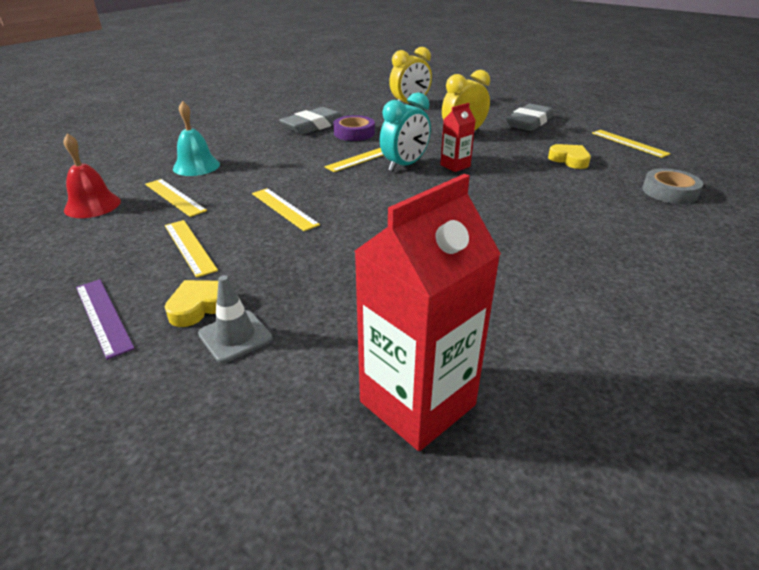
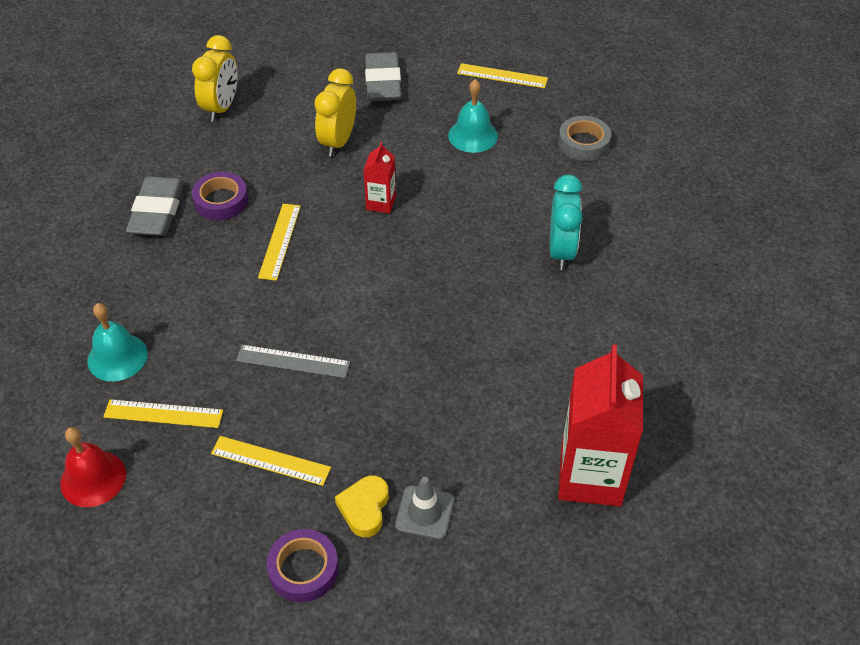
camera: 40 degrees left, 15 degrees up
purple ruler [76,279,135,360] -> purple tape [266,529,339,602]
yellow ruler [252,188,320,231] -> grey ruler [236,345,350,378]
turquoise clock [380,92,431,172] -> turquoise clock moved to [550,175,583,270]
yellow heart [548,144,591,169] -> turquoise bell [448,79,498,153]

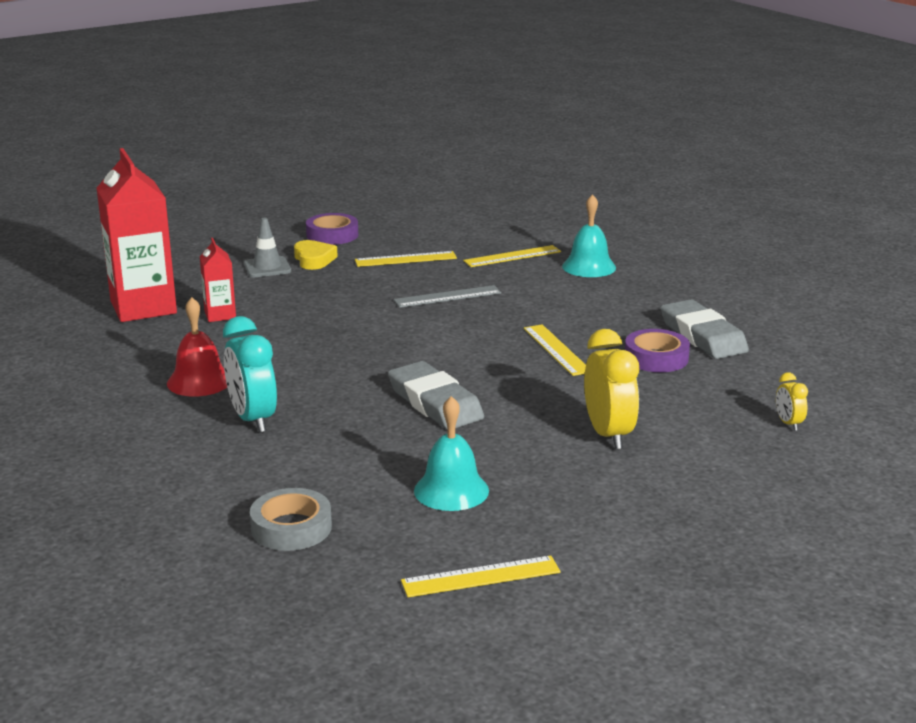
camera: 150 degrees right, 25 degrees down
red bell [60,427,126,507] -> red bell moved to [167,297,227,397]
yellow clock [192,35,238,122] -> yellow clock [776,372,808,431], size x0.50
red carton [364,142,396,214] -> red carton moved to [200,238,236,322]
grey eraser [365,52,401,101] -> grey eraser moved to [388,361,484,430]

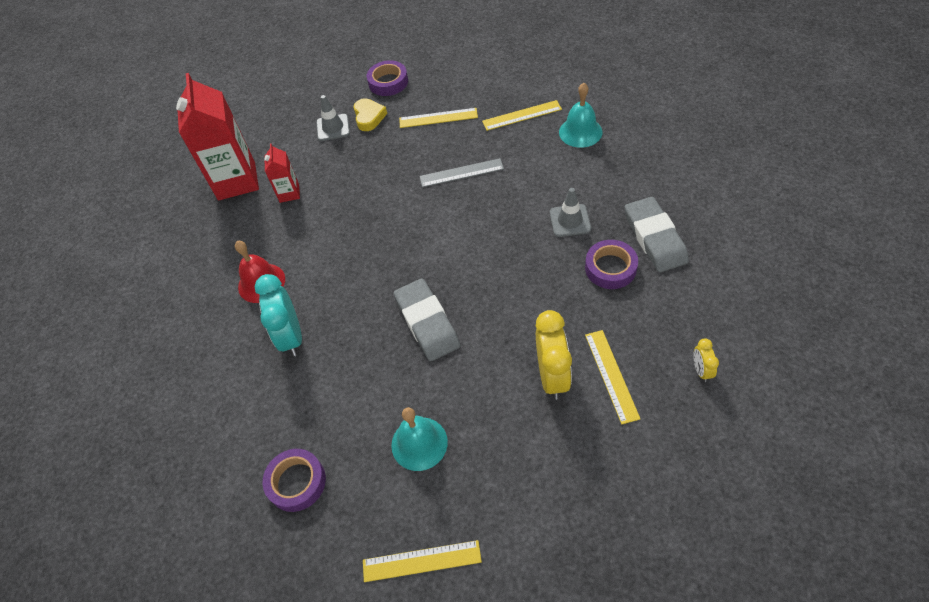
camera: 15 degrees right, 30 degrees up
grey tape [250,488,332,551] -> purple tape [263,449,326,512]
yellow ruler [524,324,586,376] -> yellow ruler moved to [585,330,640,424]
none -> grey traffic cone [550,188,591,237]

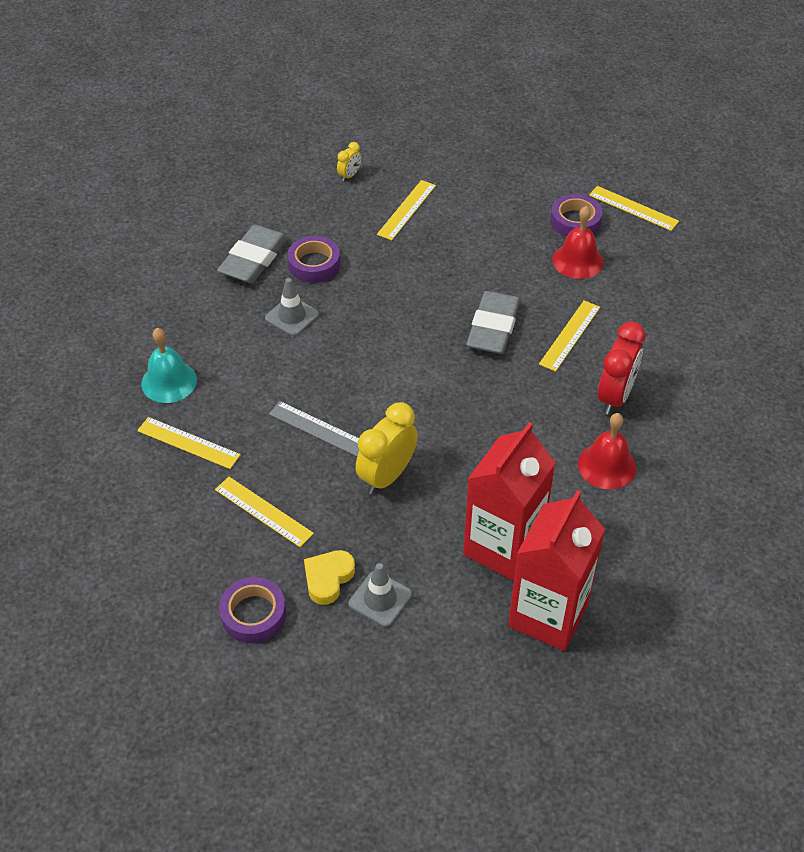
camera: 145 degrees left, 5 degrees down
turquoise clock [255,274,302,356] -> red clock [598,322,646,415]
purple tape [263,449,326,512] -> purple tape moved to [550,194,603,237]
red carton [264,143,300,203] -> red carton [463,422,556,581], size x2.05
turquoise bell [391,407,448,471] -> red bell [553,206,603,279]
yellow clock [536,310,572,400] -> yellow clock moved to [356,402,418,494]
none -> yellow ruler [539,300,600,372]

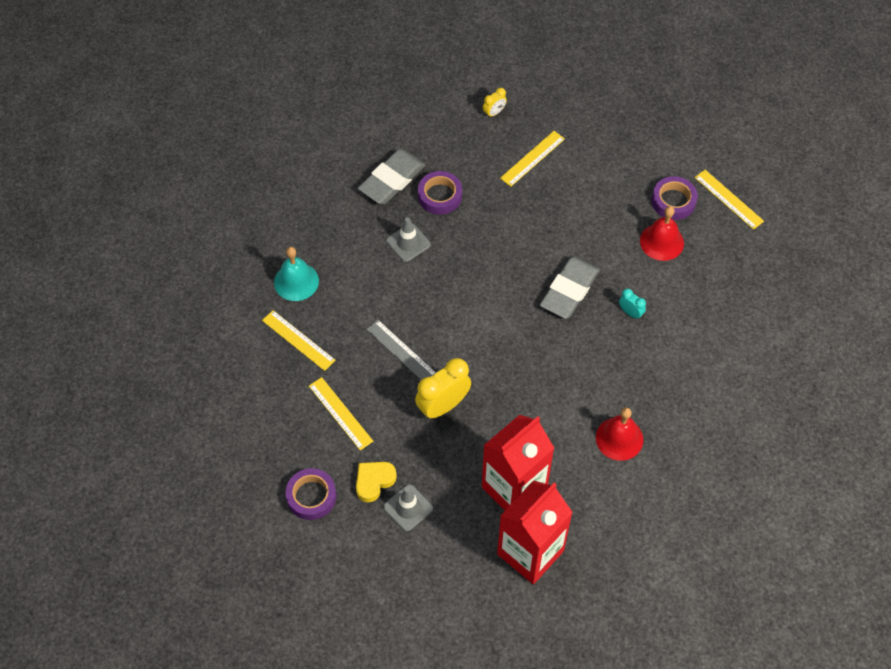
camera: 15 degrees right, 10 degrees up
yellow ruler [539,300,600,372] -> turquoise clock [619,289,646,319]
red clock [598,322,646,415] -> none

